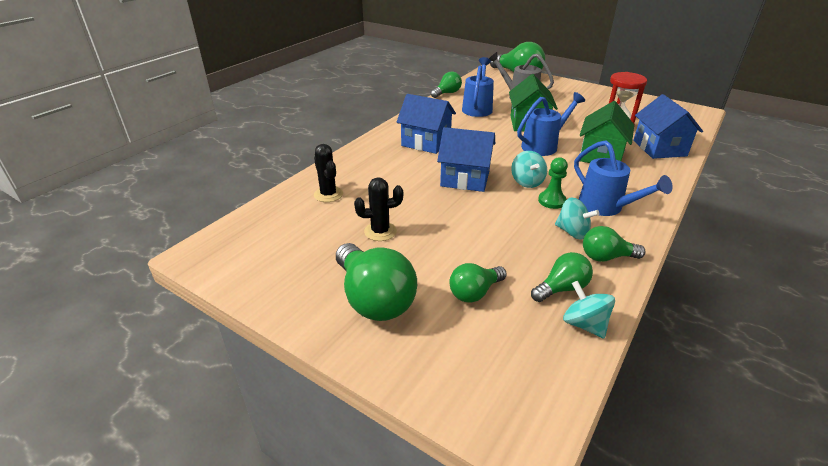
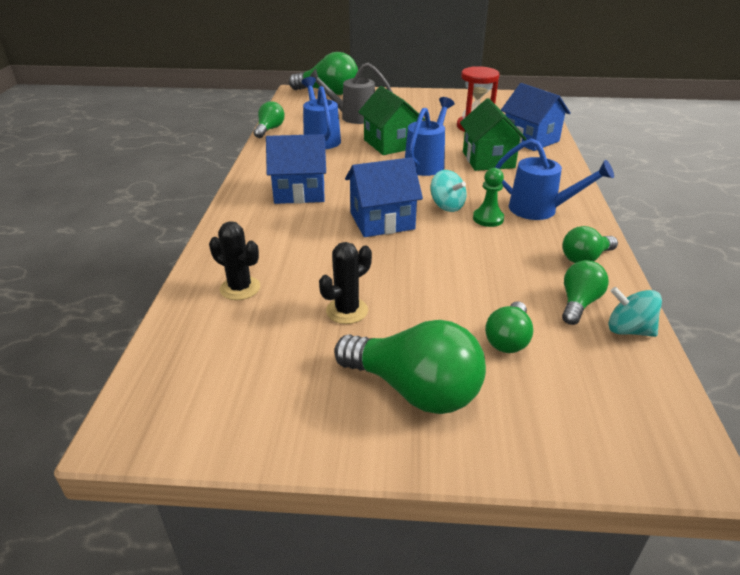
camera: 30 degrees left, 0 degrees up
turquoise spinning top [555,197,599,240] -> none

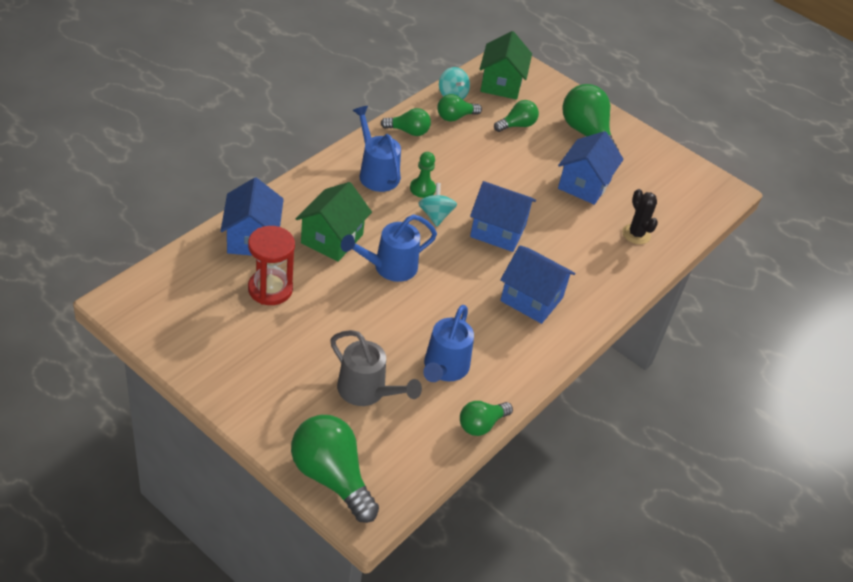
camera: 150 degrees left, 10 degrees up
black cactus [319,242,372,324] -> blue house [558,131,624,205]
green house [358,86,425,155] -> green house moved to [480,31,532,100]

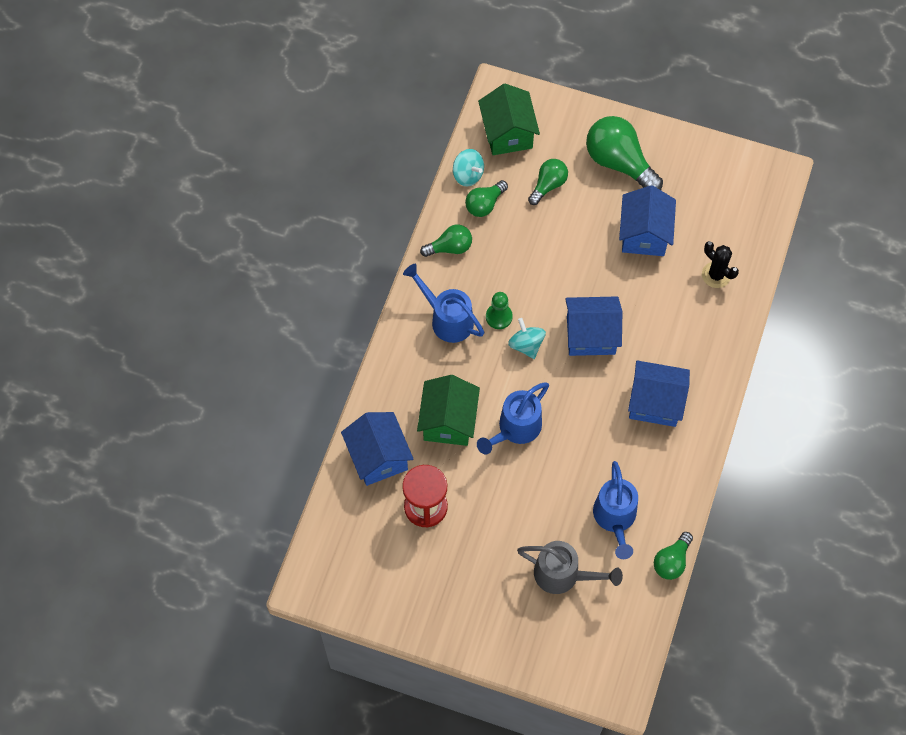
camera: 15 degrees left, 20 degrees up
green light bulb [291,415,379,523] -> none

